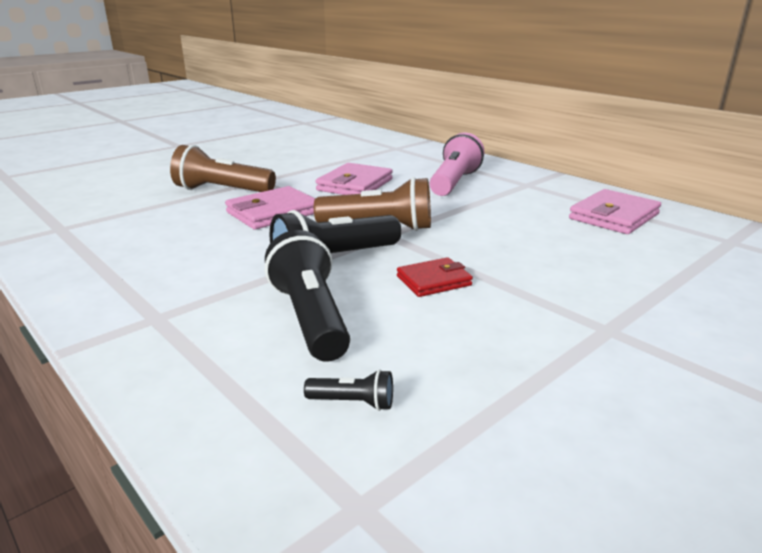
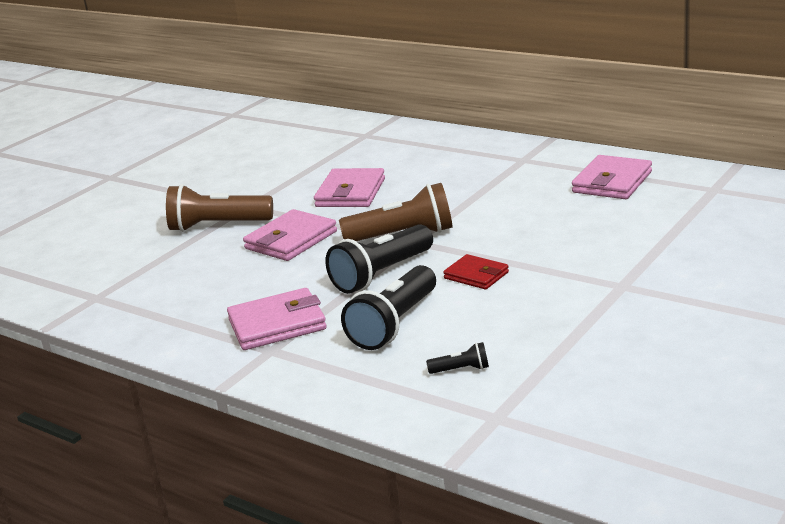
camera: 10 degrees left, 0 degrees up
black flashlight [265,230,350,362] -> black flashlight turned 120 degrees counterclockwise [341,265,436,350]
red wallet [397,257,473,297] -> red wallet turned 75 degrees clockwise [443,254,509,289]
pink flashlight [429,133,484,196] -> none
none -> pink wallet [227,288,327,350]

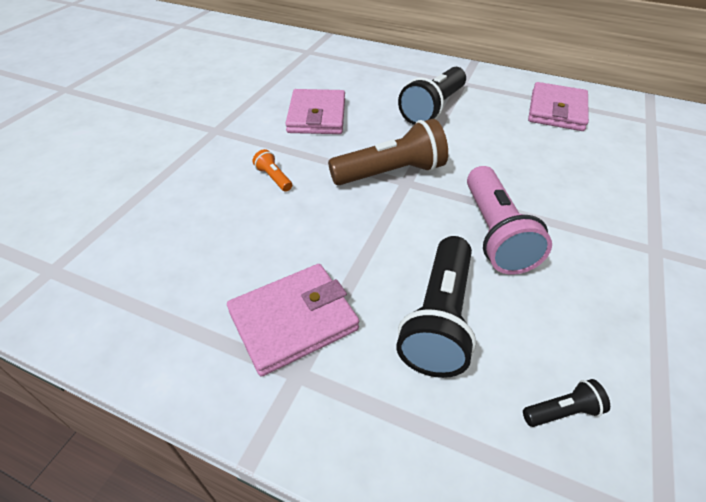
camera: 15 degrees left, 20 degrees up
brown flashlight [166,184,273,232] -> none
pink wallet [243,209,337,261] -> orange flashlight [253,149,292,192]
black flashlight [325,224,433,294] -> black flashlight moved to [398,67,466,125]
red wallet [443,254,509,289] -> pink flashlight [467,166,552,275]

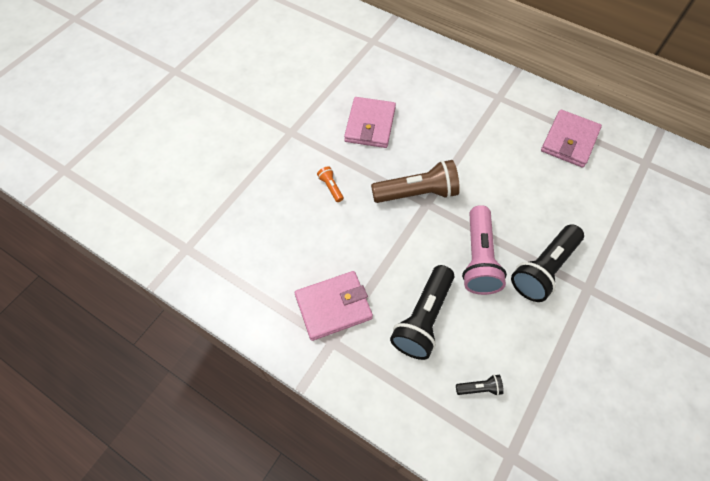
camera: 10 degrees right, 15 degrees up
black flashlight [398,67,466,125] -> black flashlight moved to [511,224,584,302]

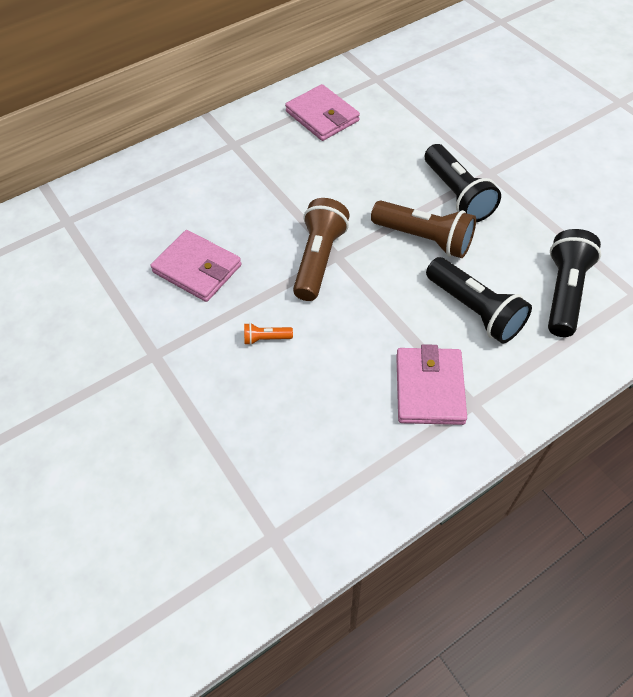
camera: 65 degrees left, 5 degrees down
black flashlight [456,374,504,396] -> black flashlight [548,229,601,337], size x2.26
pink flashlight [462,205,507,295] -> brown flashlight [371,201,476,258]

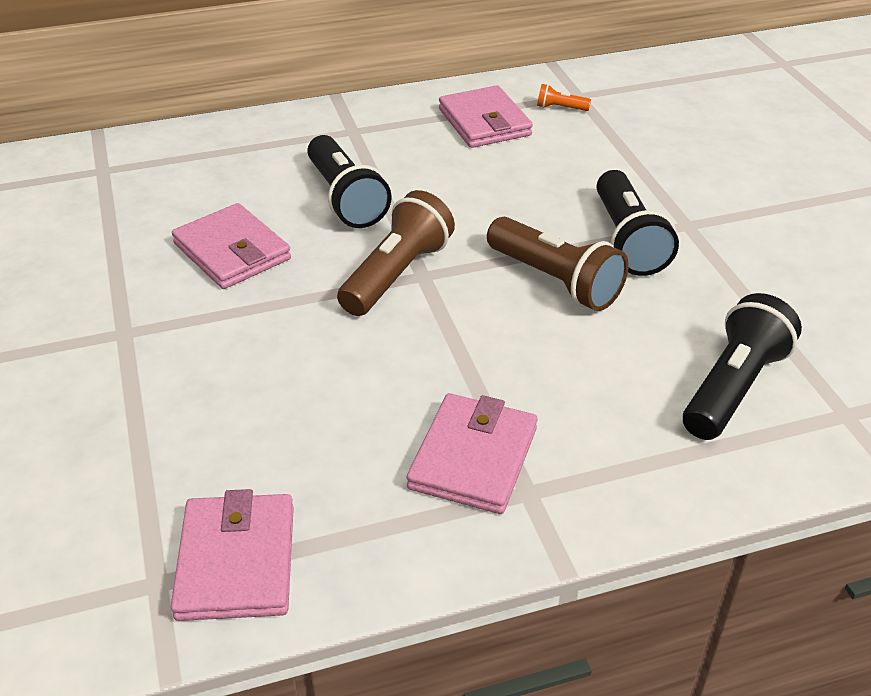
camera: 15 degrees right, 15 degrees down
orange flashlight [244,323,293,345] -> orange flashlight moved to [537,84,591,111]
black flashlight [426,257,532,344] -> black flashlight moved to [307,135,392,228]
none -> pink wallet [171,489,294,621]

